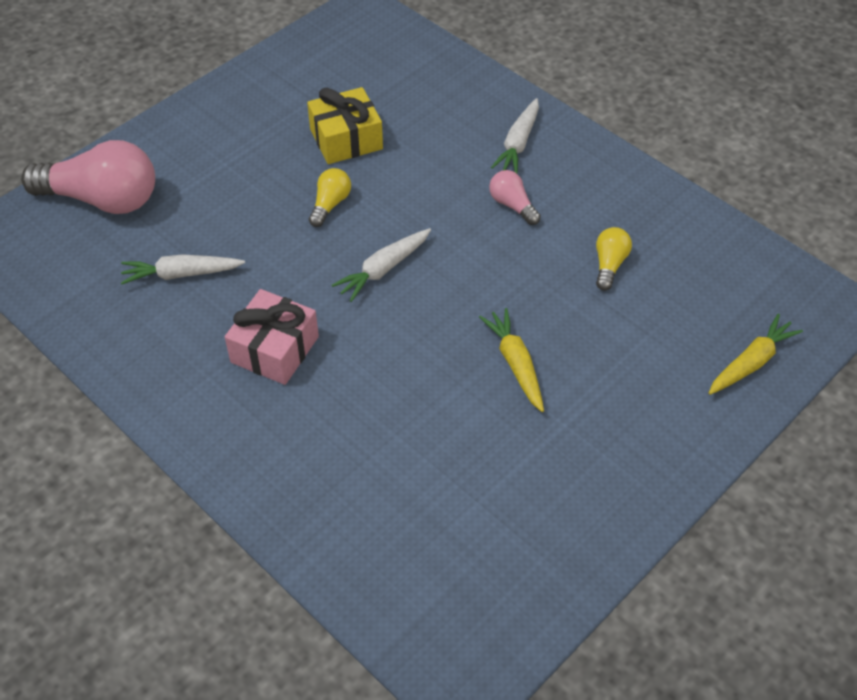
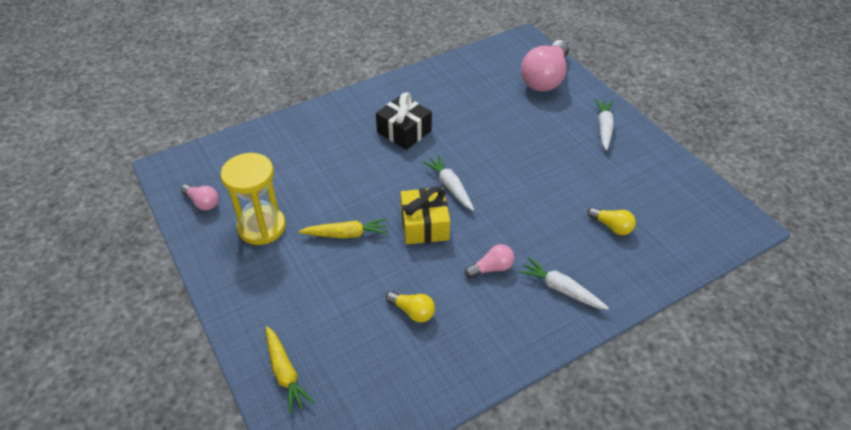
camera: 105 degrees right, 5 degrees down
white carrot [121,254,245,284] -> white carrot moved to [595,99,614,151]
pink gift [225,289,319,385] -> black gift [376,92,432,150]
yellow gift [307,87,383,164] -> yellow gift moved to [401,187,450,244]
yellow light bulb [309,168,351,227] -> yellow light bulb moved to [587,207,636,235]
none -> pink light bulb [181,185,219,210]
none -> yellow hourglass [220,153,286,245]

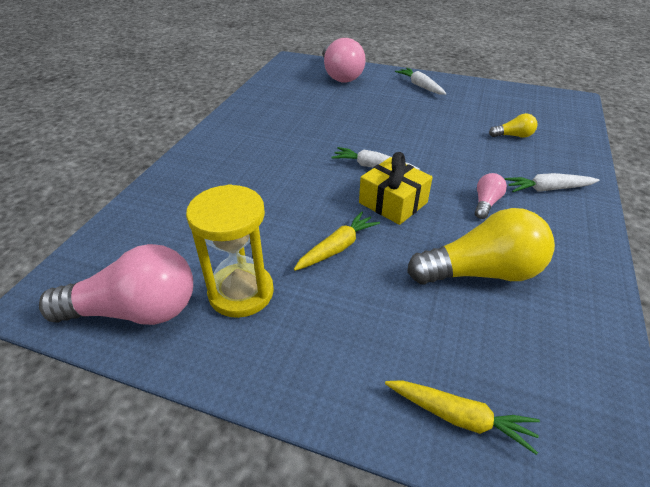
camera: 40 degrees left, 5 degrees down
pink light bulb [181,185,219,210] -> pink light bulb [39,244,193,325], size x2.12
black gift [376,92,432,150] -> none
yellow light bulb [386,291,435,322] -> yellow light bulb [407,208,555,285], size x2.12

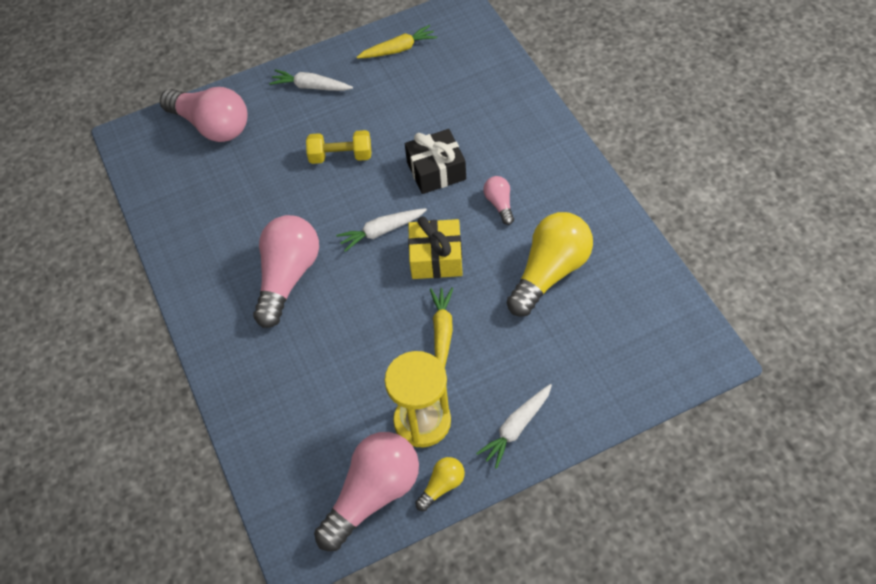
camera: 40 degrees left, 15 degrees up
yellow carrot [385,380,540,455] -> yellow carrot moved to [357,25,437,58]
yellow light bulb [489,113,537,138] -> yellow light bulb moved to [415,457,465,511]
white carrot [505,173,600,192] -> white carrot moved to [476,384,552,469]
none -> pink light bulb [253,215,319,328]
none -> yellow dumbbell [306,130,371,164]
none -> black gift [405,129,466,194]

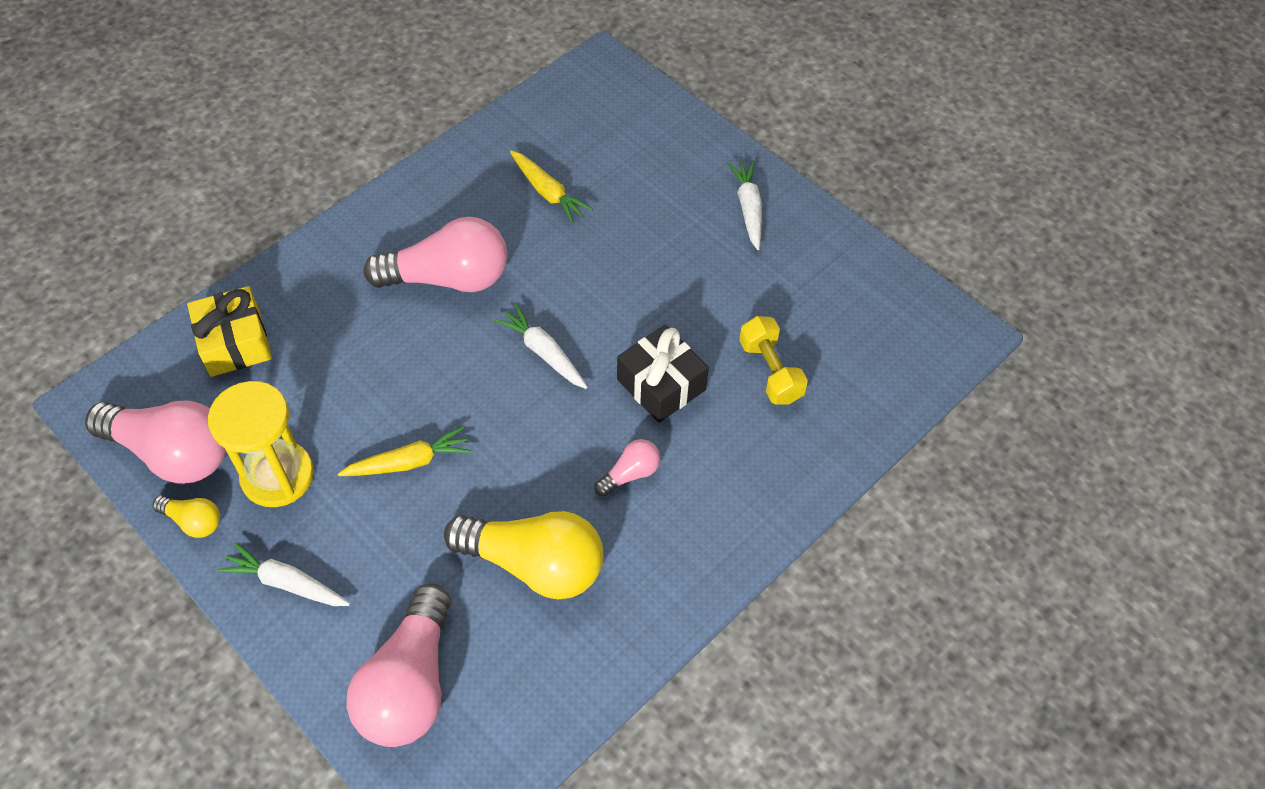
camera: 65 degrees right, 0 degrees up
pink light bulb [160,87,248,142] -> pink light bulb moved to [347,584,451,747]
yellow dumbbell [306,130,371,164] -> yellow dumbbell moved to [739,316,808,405]
yellow carrot [357,25,437,58] -> yellow carrot moved to [510,151,593,224]
yellow gift [408,216,463,279] -> yellow gift moved to [187,286,272,377]

